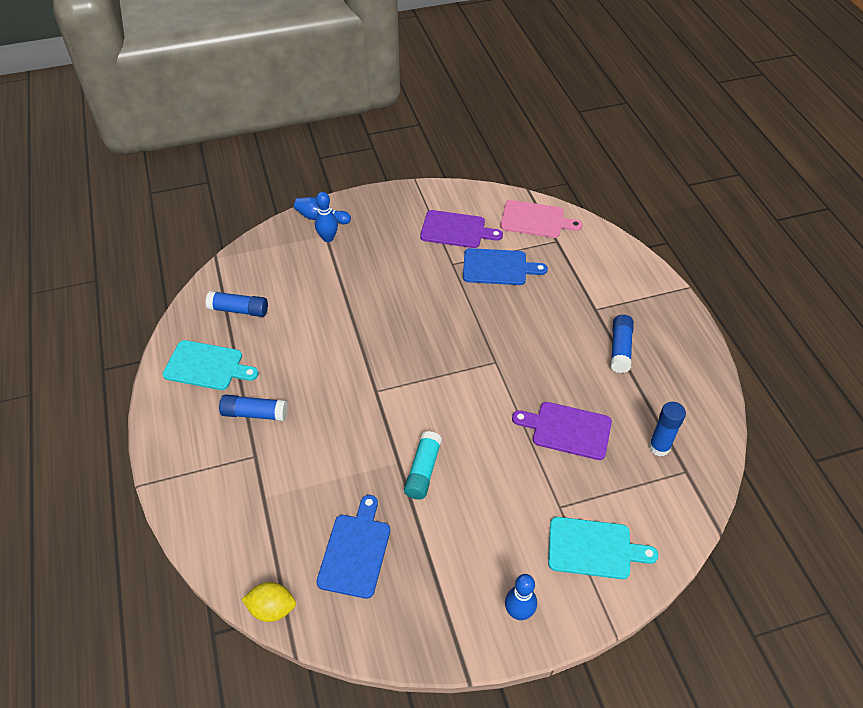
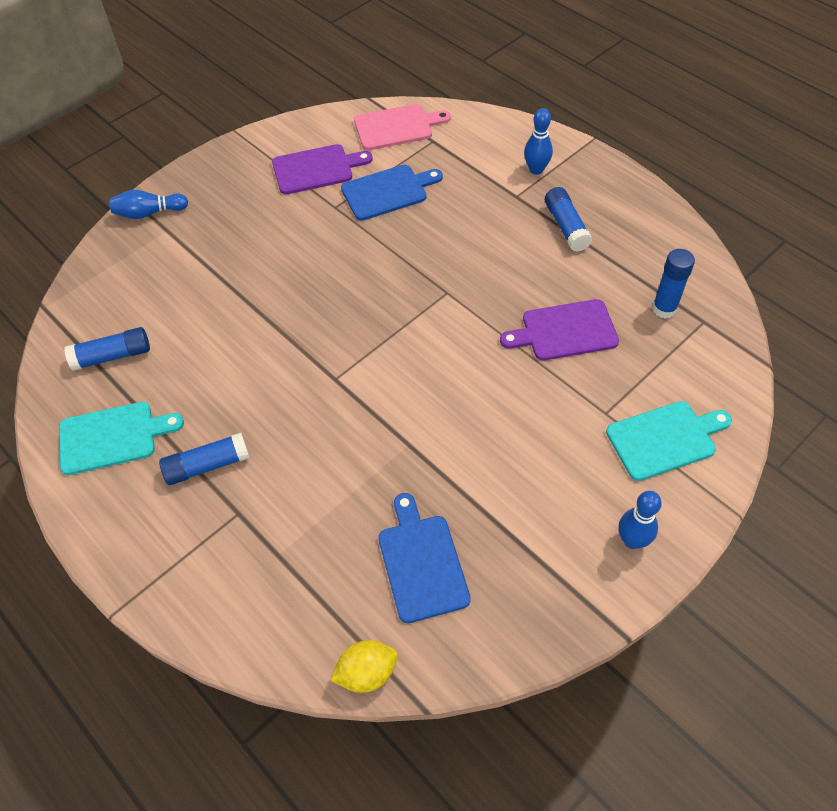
camera: 25 degrees left, 5 degrees up
blue bowling pin [315,192,338,242] -> blue bowling pin moved to [524,108,553,175]
turquoise glue stick [404,431,442,499] -> none

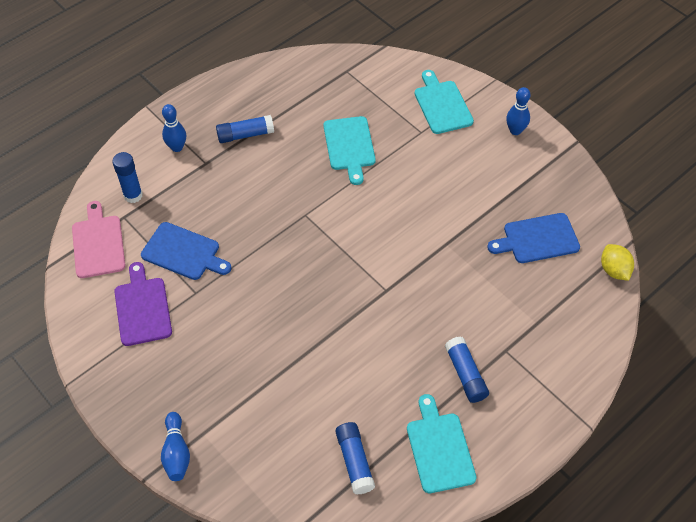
camera: 90 degrees left, 0 degrees up
blue cutting board [341,165,443,221] -> blue cutting board turned 135 degrees clockwise [141,222,231,280]
purple cutting board [500,299,619,361] -> turquoise cutting board [324,116,376,185]
blue glue stick [652,249,695,319] -> blue glue stick moved to [112,152,143,203]

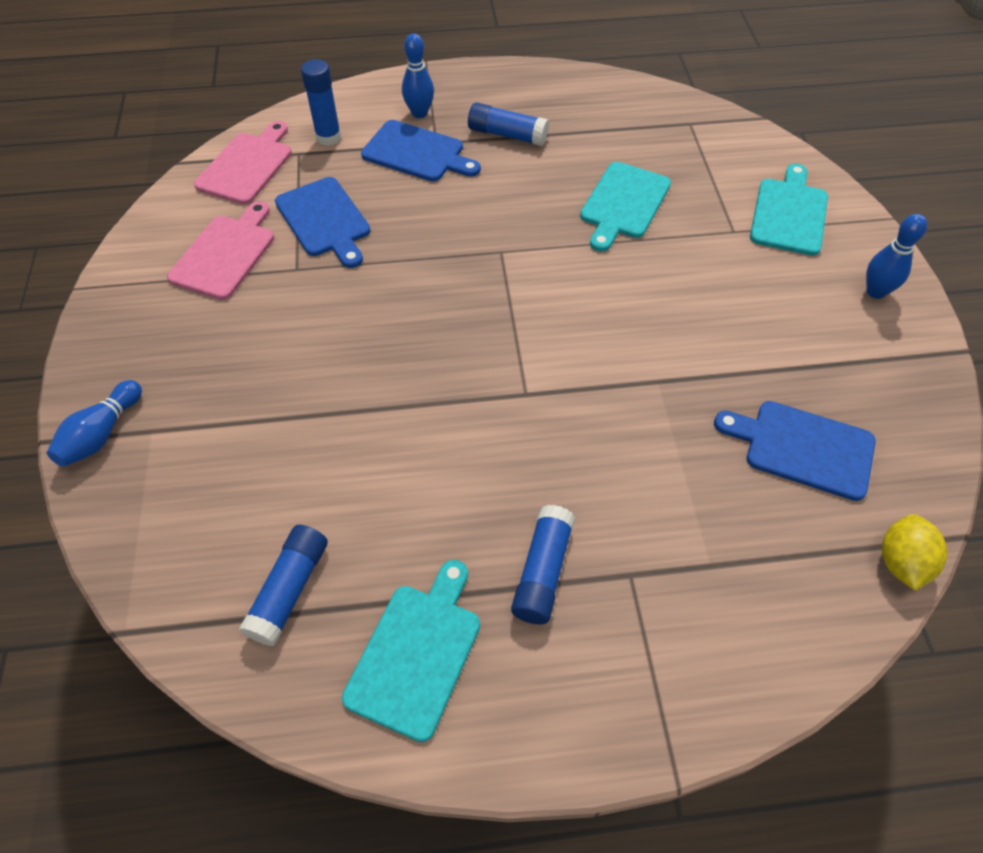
camera: 35 degrees right, 0 degrees up
purple cutting board [114,262,172,346] -> pink cutting board [167,201,274,300]
none -> blue cutting board [361,120,481,181]

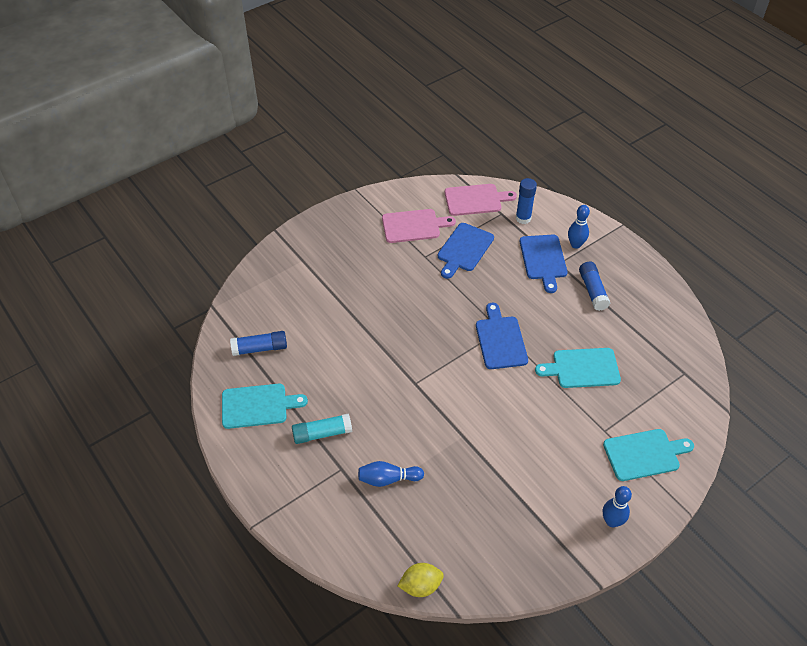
camera: 60 degrees right, 5 degrees down
blue bowling pin [47,380,142,467] -> blue bowling pin moved to [358,461,424,487]
blue glue stick [511,505,575,624] -> turquoise glue stick [292,413,352,444]
blue cutting board [714,401,876,501] -> blue cutting board moved to [476,303,528,369]

